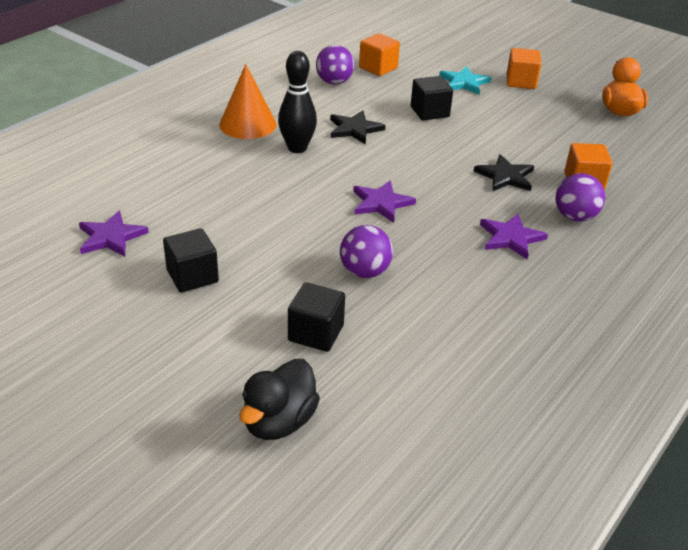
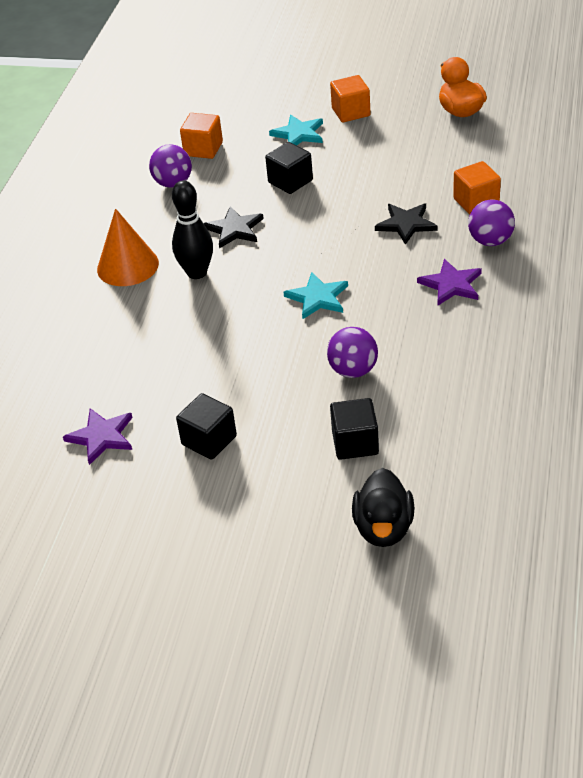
camera: 20 degrees left, 5 degrees up
purple star [353,180,416,223] -> turquoise star [284,272,348,319]

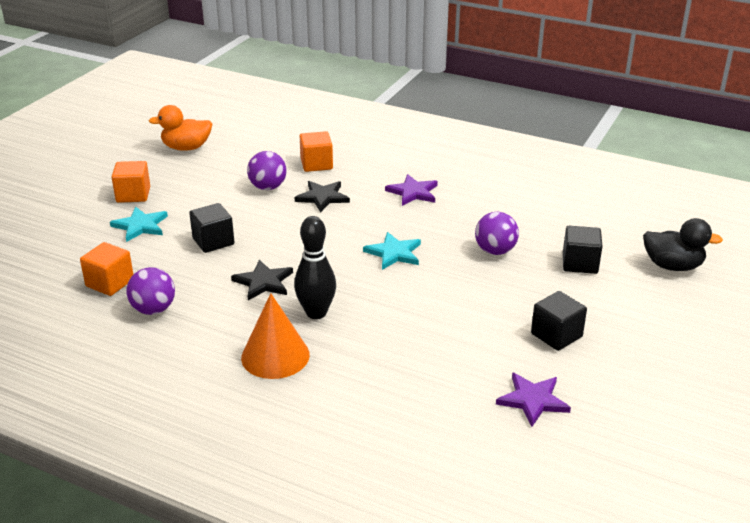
camera: 80 degrees left, 10 degrees down
purple ball [468,199,515,246] -> purple ball moved to [247,151,286,190]

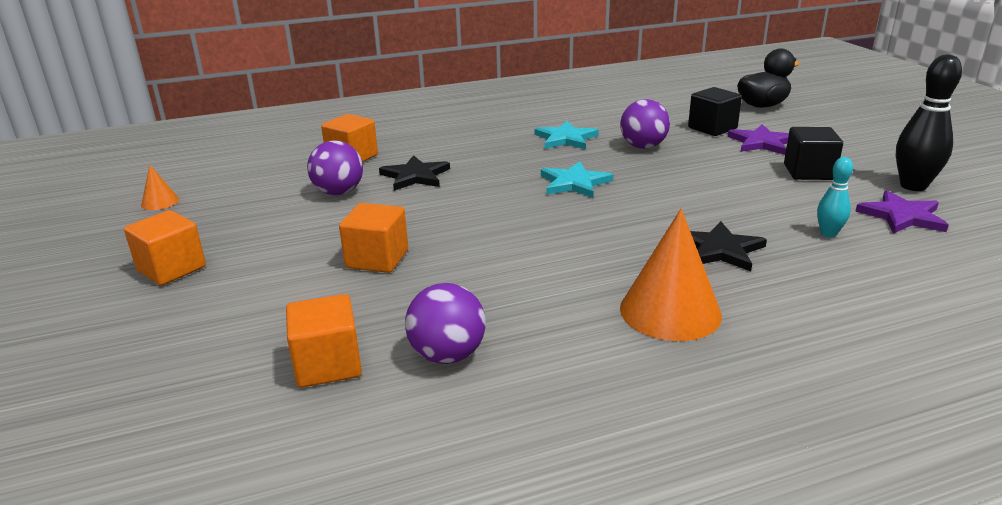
camera: 45 degrees left, 5 degrees down
turquoise star [110,207,168,242] -> turquoise star moved to [535,121,599,149]
orange duck [149,105,212,151] -> orange cone [141,165,179,210]
black cube [189,203,234,253] -> orange cube [339,203,408,273]
black star [231,260,293,300] -> black star moved to [690,221,767,271]
black bowling pin [294,216,336,319] -> black bowling pin moved to [896,54,962,191]
purple star [385,174,438,206] -> purple star moved to [727,124,789,155]
none -> turquoise bowling pin [817,157,853,237]

